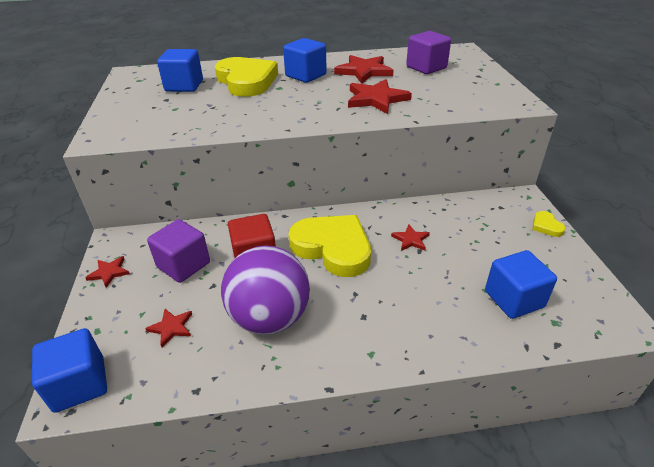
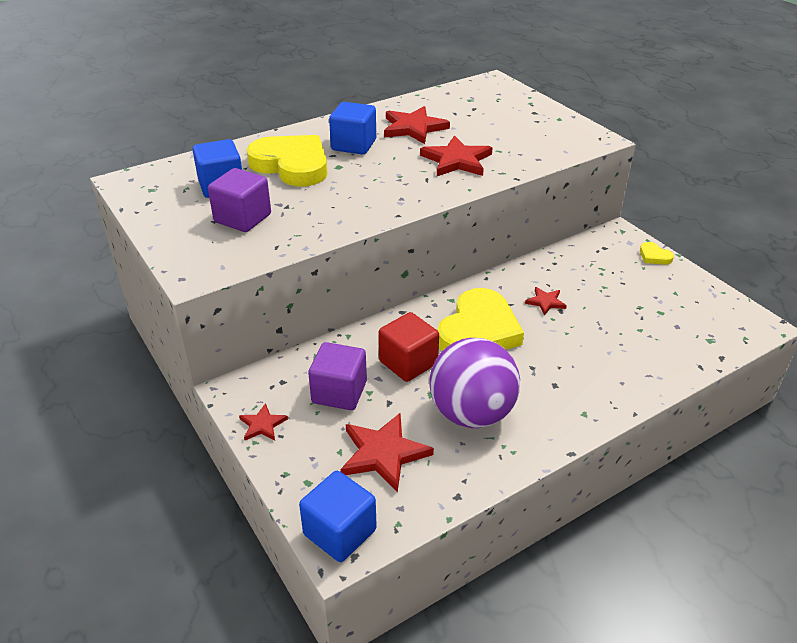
camera: 25 degrees left, 0 degrees up
red star [145,309,192,347] -> red star [341,413,434,493], size x1.87
yellow heart [288,215,371,277] -> yellow heart turned 105 degrees clockwise [437,288,524,351]
purple cube [406,31,451,74] -> purple cube moved to [208,168,271,232]
blue cube [485,250,557,319] -> none

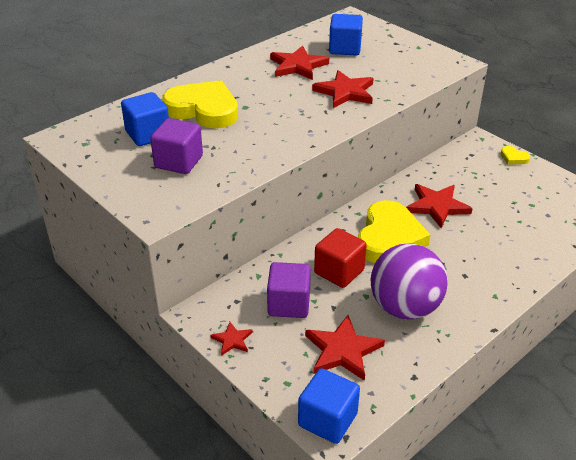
camera: 10 degrees left, 0 degrees up
blue cube [329,102,376,155] -> blue cube moved to [329,14,363,55]
red star [525,287,567,315] -> red star [406,184,473,228], size x1.87

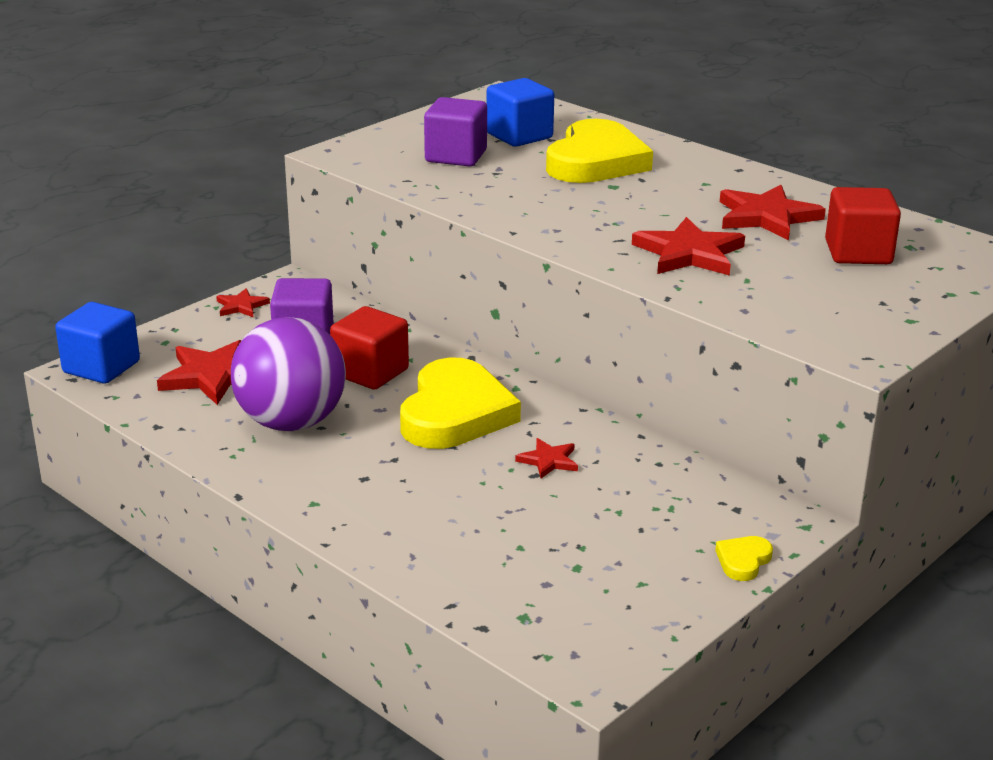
camera: 85 degrees right, 10 degrees down
blue cube [329,14,363,55] -> red cube [825,187,901,264]
yellow heart [358,200,430,263] -> yellow heart turned 90 degrees counterclockwise [400,357,521,449]
red star [406,184,473,228] -> red star [515,438,578,478], size x0.53

